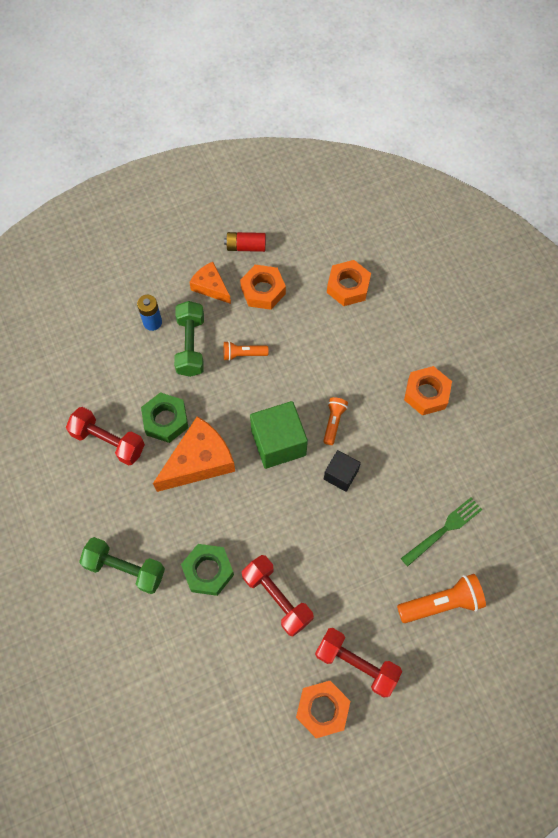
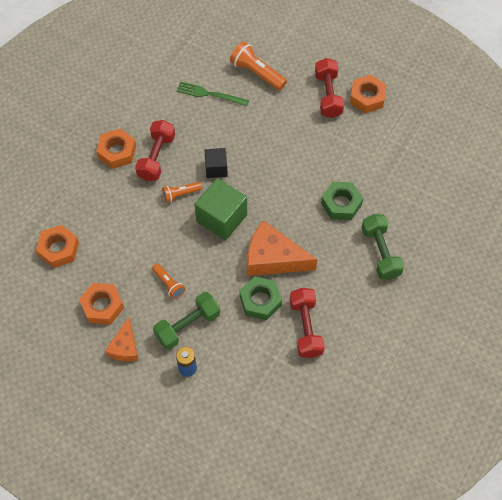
camera: 125 degrees left, 5 degrees down
red battery [224,232,266,252] -> none
red dumbbell [242,555,314,637] -> red dumbbell moved to [135,120,175,181]

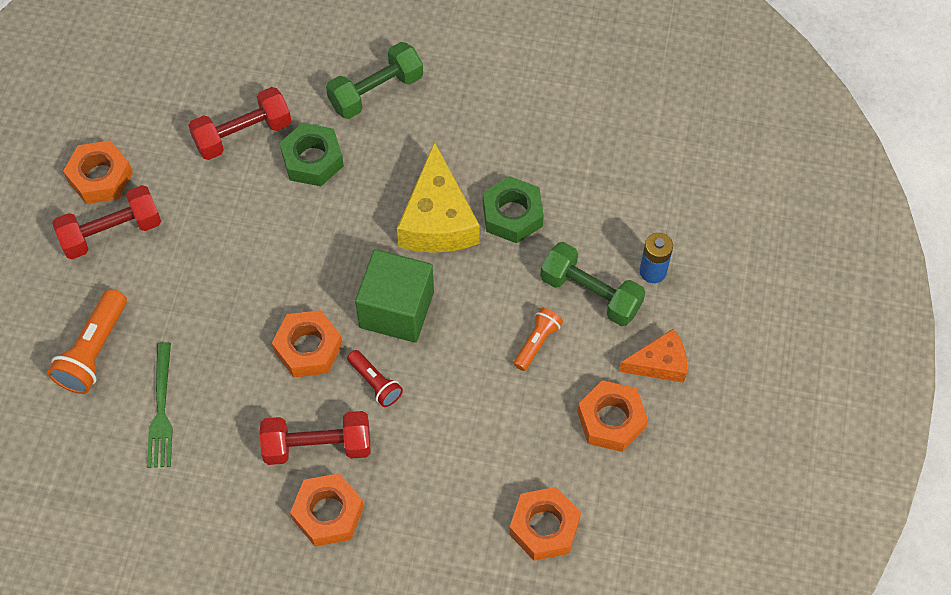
camera: 110 degrees left, 0 degrees up
orange flashlight [162,182,202,203] -> red flashlight [347,350,403,407]
black cube [204,148,228,178] -> orange nut [272,310,343,377]
orange cheese [248,220,318,276] -> yellow cheese [397,142,480,253]
red dumbbell [289,288,325,358] -> red dumbbell moved to [188,87,291,160]

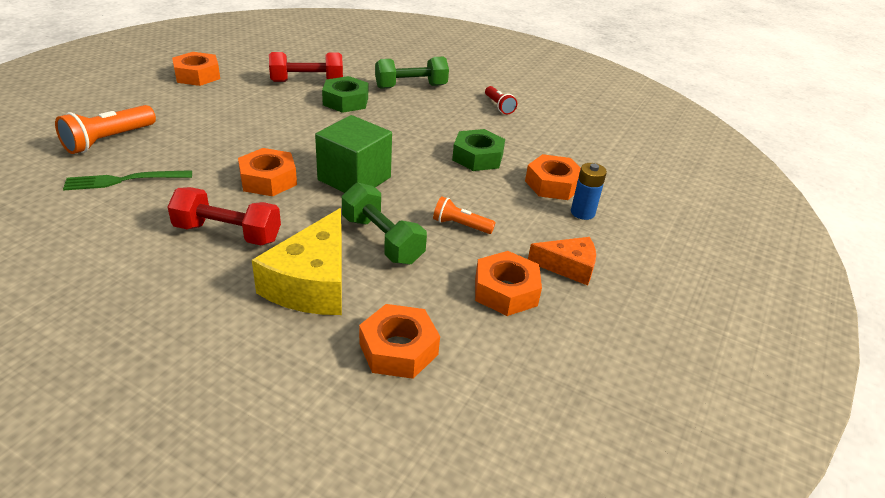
camera: 15 degrees right, 25 degrees down
red dumbbell [52,185,161,259] -> none
green fork [147,342,173,468] -> green fork turned 60 degrees clockwise [63,170,192,191]
orange nut [290,473,364,547] -> orange nut moved to [525,154,581,200]
red flashlight [347,350,403,407] -> red flashlight moved to [485,86,517,115]
yellow cheese [397,142,480,253] -> yellow cheese moved to [252,208,342,315]
orange flashlight [513,307,563,371] -> orange flashlight turned 120 degrees counterclockwise [433,196,496,234]
green dumbbell [540,242,645,326] -> green dumbbell moved to [342,183,427,264]

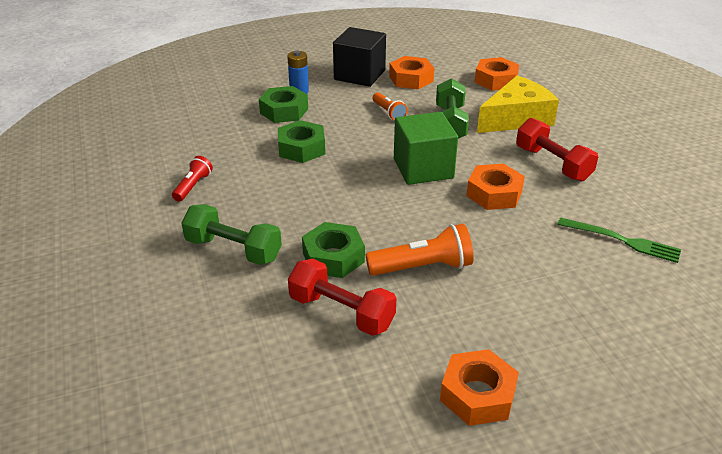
camera: 135 degrees left, 0 degrees up
orange flashlight [55,105,156,154] -> orange flashlight moved to [366,224,474,276]
orange nut [525,154,581,200] -> green nut [259,86,308,123]
orange cheese [528,237,596,286] -> black cube [333,27,386,87]

